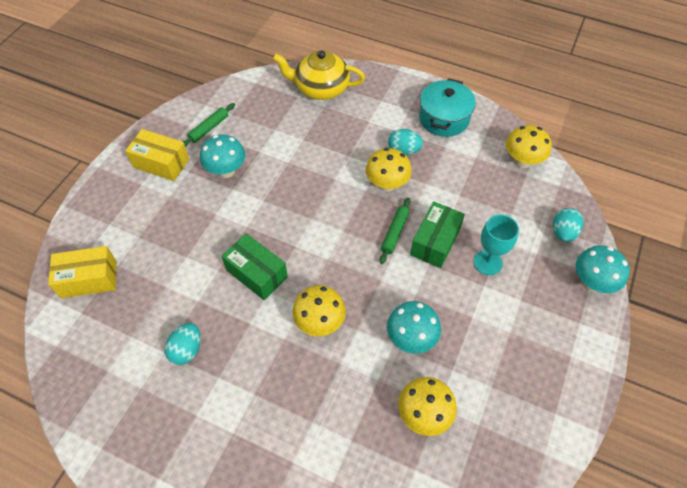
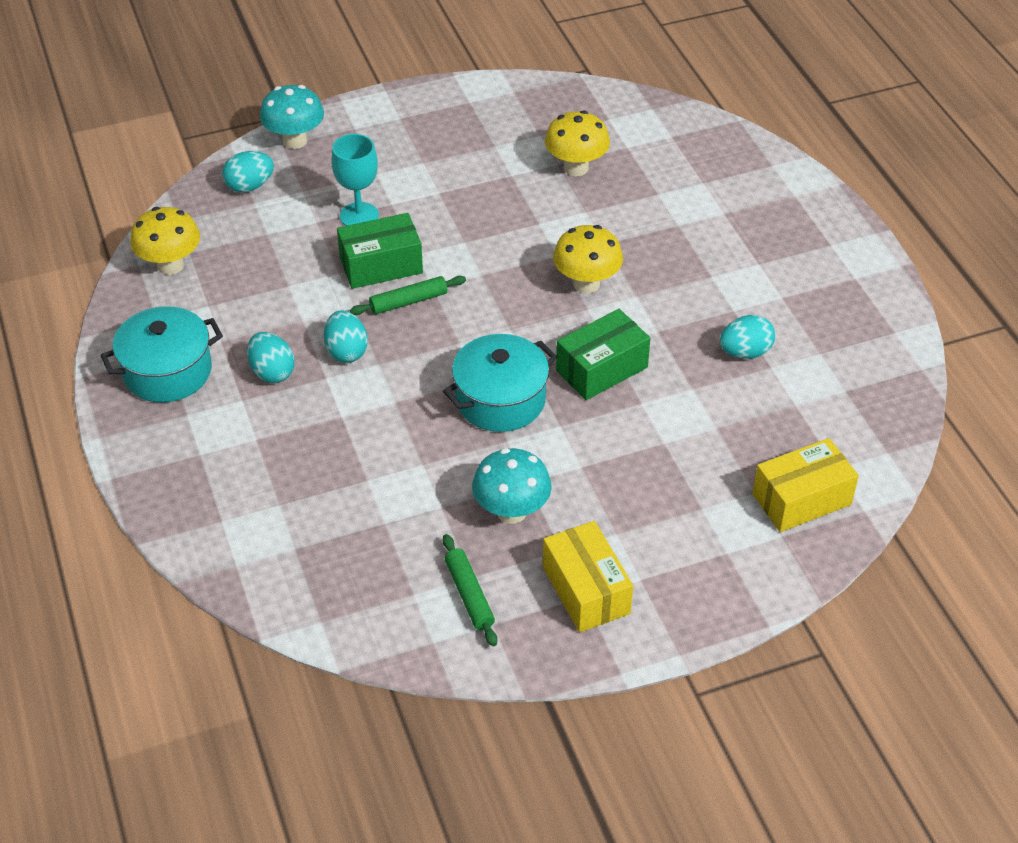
camera: 135 degrees left, 10 degrees down
yellow box [48,246,117,298] -> yellow box turned 60 degrees counterclockwise [752,438,859,532]
green rolling pin [183,103,235,147] -> green rolling pin turned 75 degrees clockwise [443,534,497,646]
green box [222,233,288,300] -> green box turned 60 degrees clockwise [556,309,650,400]
yellow teapot [273,50,365,100] -> none
yellow mushroom [366,148,412,192] -> turquoise egg [324,310,368,363]
turquoise mushroom [387,301,441,354] -> none
none -> turquoise pot [443,334,557,432]

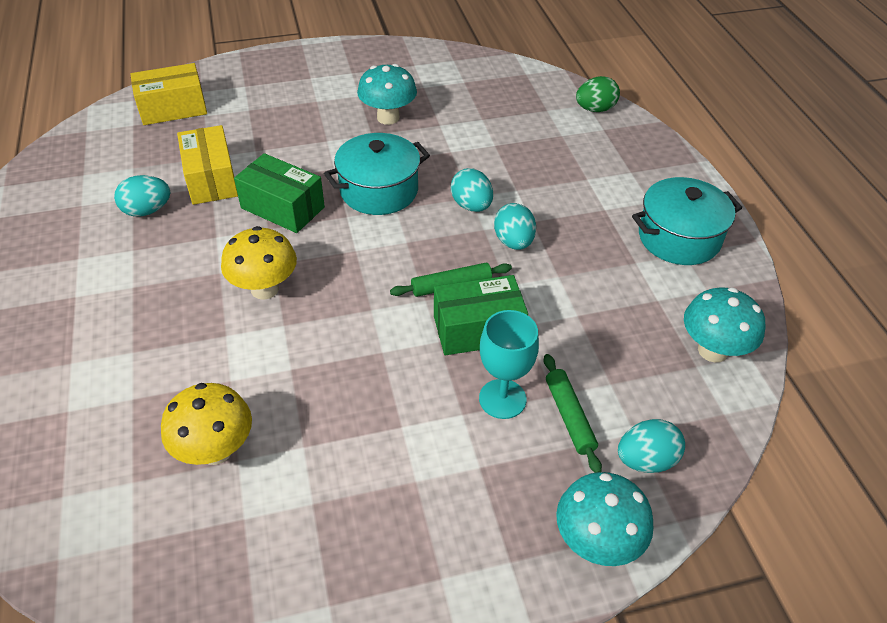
camera: 175 degrees left, 0 degrees up
yellow mushroom [130,207,200,275] -> turquoise mushroom [684,287,765,362]
turquoise egg [247,332,294,383] -> turquoise egg moved to [451,168,493,212]
green rolling pin [443,534,497,646] -> green rolling pin moved to [544,354,602,473]
yellow box [543,521,633,632] -> yellow box moved to [177,125,238,205]
green box [556,309,650,400] -> green box turned 60 degrees clockwise [234,153,325,233]
none -> green egg [576,76,620,112]

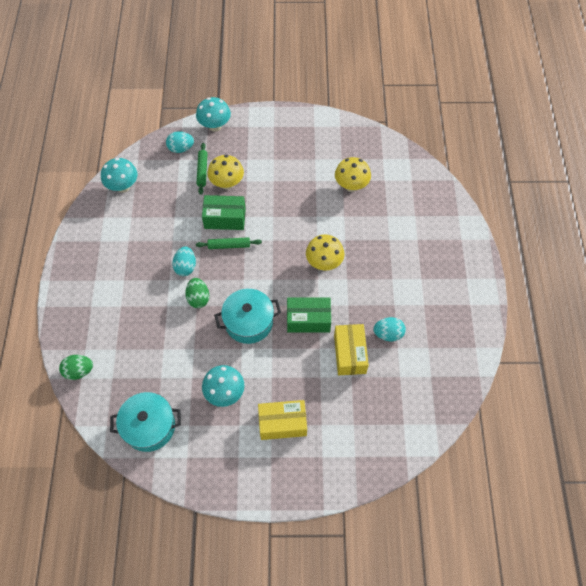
camera: 165 degrees left, 15 degrees up
yellow box [130,63,207,125] -> yellow box moved to [258,400,307,440]
green box [234,153,325,233] -> green box turned 45 degrees counterclockwise [287,297,331,333]
turquoise egg [451,168,493,212] -> green egg [185,278,209,308]
turquoise goblet [479,310,539,419] -> yellow mushroom [207,155,244,190]
turquoise pot [632,177,742,265] -> turquoise pot moved to [110,392,181,452]

